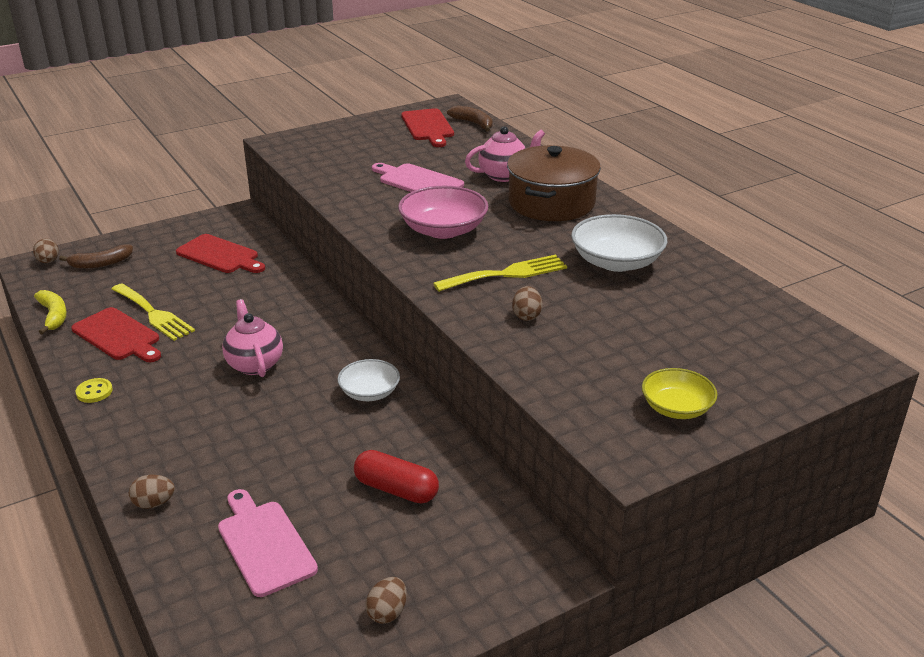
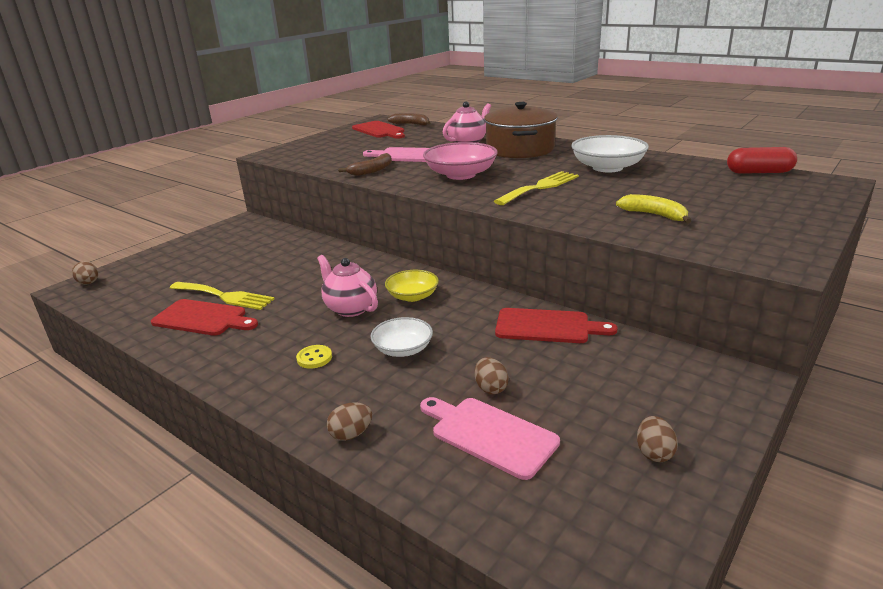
camera: 20 degrees left, 5 degrees down
yellow banana [34,290,67,335] -> yellow banana moved to [616,194,691,223]
brown banana [59,244,133,269] -> brown banana moved to [338,153,392,176]
yellow button [76,378,113,403] -> yellow button moved to [296,345,332,369]
red cutting board [176,234,265,273] -> red cutting board moved to [495,308,618,343]
white bowl [337,359,400,401] -> white bowl moved to [371,317,433,357]
red capsule [354,450,439,504] -> red capsule moved to [727,147,797,174]
brown egg [512,286,542,321] -> brown egg moved to [475,357,509,394]
yellow bowl [642,368,718,419] -> yellow bowl moved to [385,270,439,302]

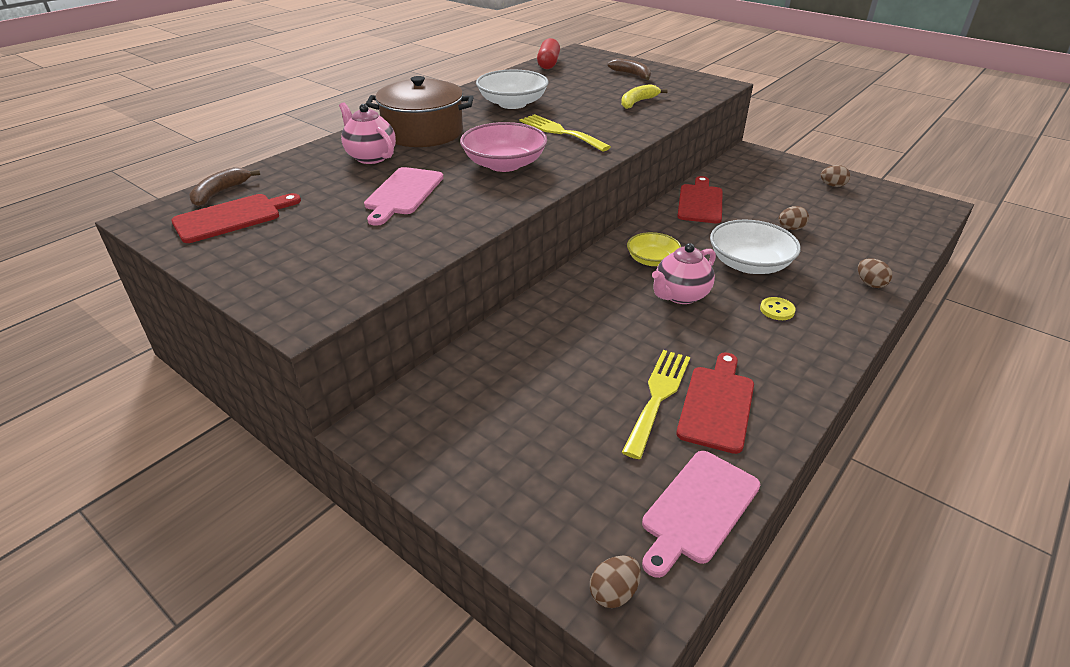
camera: 90 degrees left, 10 degrees up
brown banana [338,153,392,176] -> brown banana moved to [608,58,651,80]
white bowl [371,317,433,357] -> white bowl [710,220,801,274], size x1.59
pink cutting board [420,397,560,480] -> pink cutting board moved to [642,451,760,578]

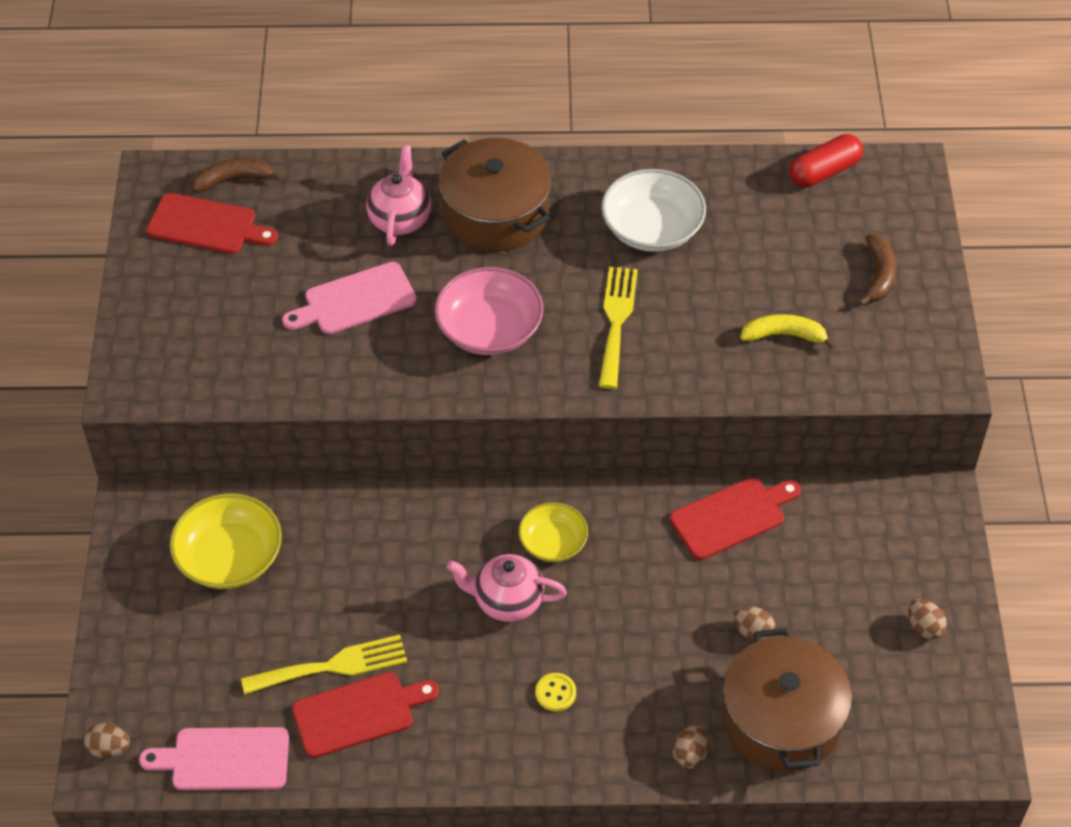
camera: 50 degrees right, 15 degrees up
white bowl [710,220,801,274] -> none
none -> yellow bowl [170,493,282,589]
none -> brown pot [723,628,852,772]

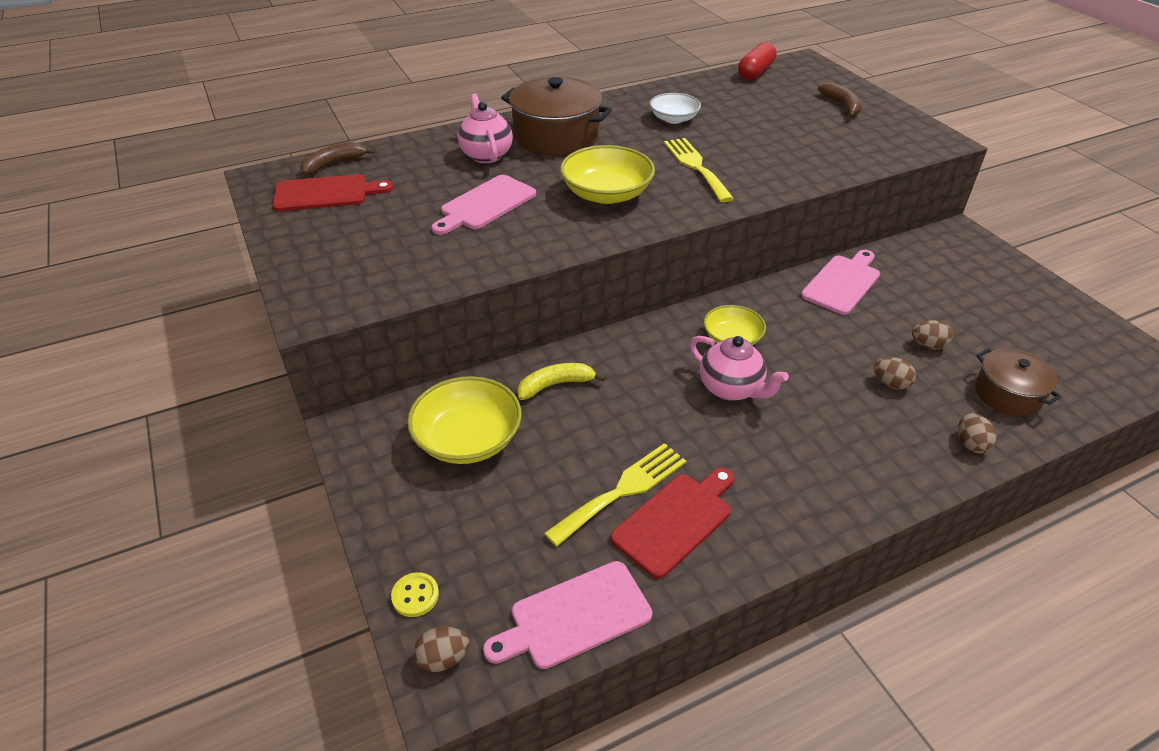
camera: 25 degrees left, 10 degrees down
pink bowl [434,267,543,355] -> yellow bowl [560,145,655,204]
pink teapot [447,554,567,622] -> pink teapot turned 120 degrees counterclockwise [689,336,789,401]
yellow button [536,673,576,711] -> yellow button moved to [391,572,439,617]
white bowl [601,169,706,252] -> white bowl [650,93,701,124], size x0.63
red cutting board [670,477,801,560] -> pink cutting board [801,250,880,315]
brown pot [723,628,852,772] -> brown pot [975,348,1061,416], size x0.60
yellow banana [740,314,836,349] -> yellow banana moved to [517,363,606,400]
brown egg [908,599,947,639] -> brown egg moved to [874,357,916,390]

